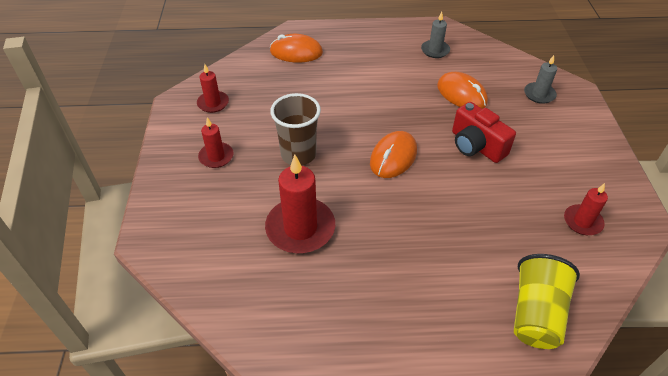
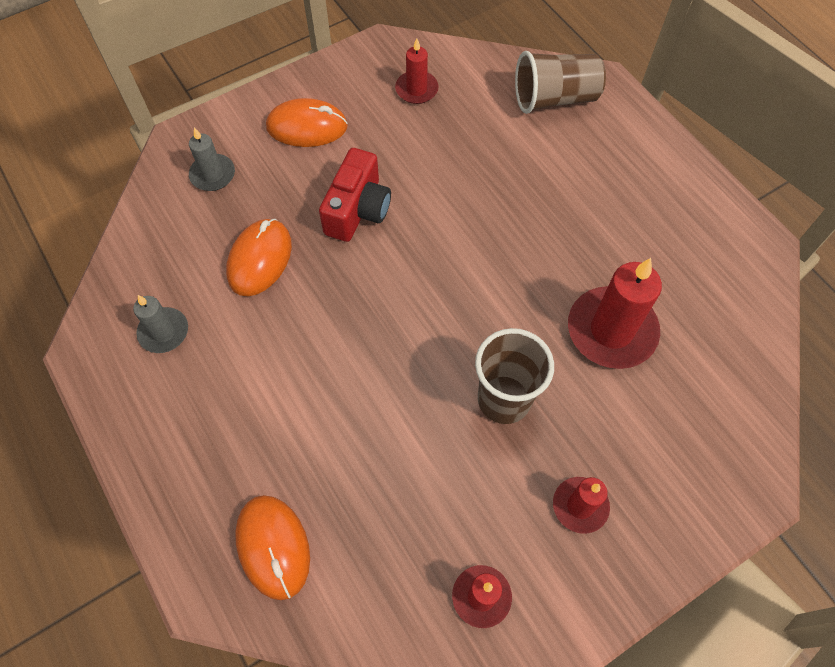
camera: 120 degrees left, 15 degrees up
orange mouse [370,131,417,178] -> orange mouse moved to [266,98,348,147]
yellow cup [514,254,580,349] -> brown cup [515,51,606,114]

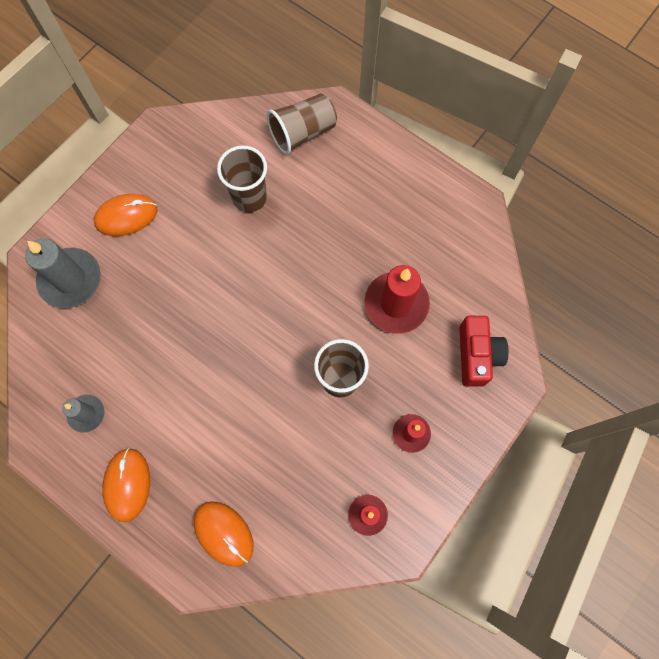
camera: 20 degrees left, 10 degrees up
grey candle [189,127,235,191] -> grey candle [25,239,101,308], size x1.79
orange mouse [226,218,292,296] -> orange mouse moved to [103,448,150,522]
red camera [319,148,391,242] -> red camera moved to [459,316,509,387]
red candle [395,38,438,104] -> none
none -> brown cup [217,145,267,212]

